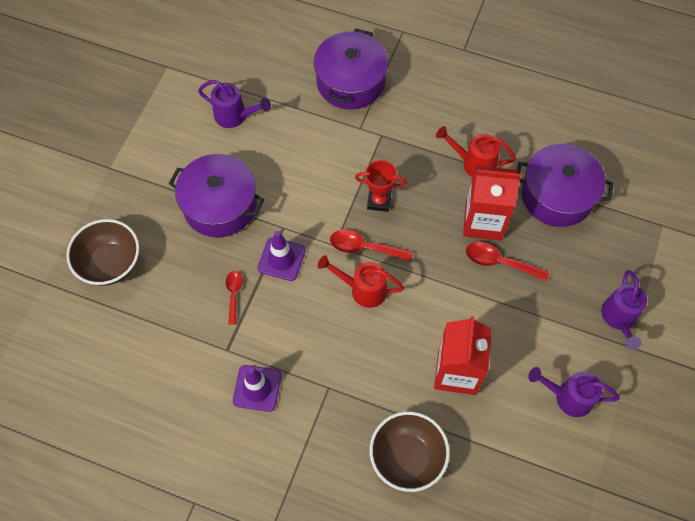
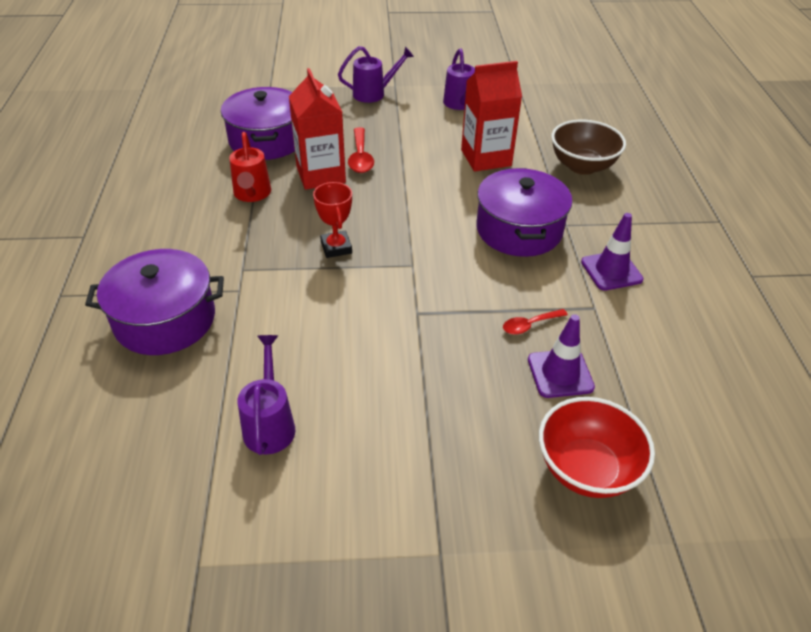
camera: 115 degrees left, 20 degrees down
brown bowl [66,219,139,286] -> red bowl [539,397,655,498]
purple pot [168,154,264,238] -> purple pot moved to [477,168,572,257]
purple traffic cone [258,231,306,281] -> purple traffic cone moved to [528,314,595,398]
red watering can [318,255,404,308] -> none
red spoon [330,230,414,262] -> none

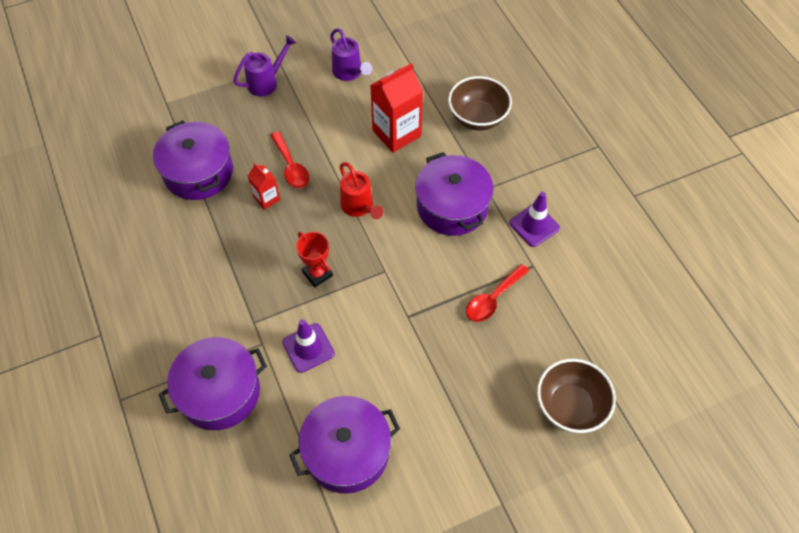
camera: 20 degrees left, 15 degrees up
red watering can [229,132,271,202] -> red watering can moved to [339,162,384,219]
purple watering can [237,335,295,455] -> purple pot [289,396,400,494]
red carton [289,68,346,190] -> red carton [248,163,280,210], size x0.53
red spoon [503,309,568,335] -> red spoon [466,264,529,322], size x1.53
purple traffic cone [528,314,595,398] -> purple traffic cone moved to [282,319,335,373]
red bowl [539,397,655,498] -> brown bowl [537,359,616,433]

